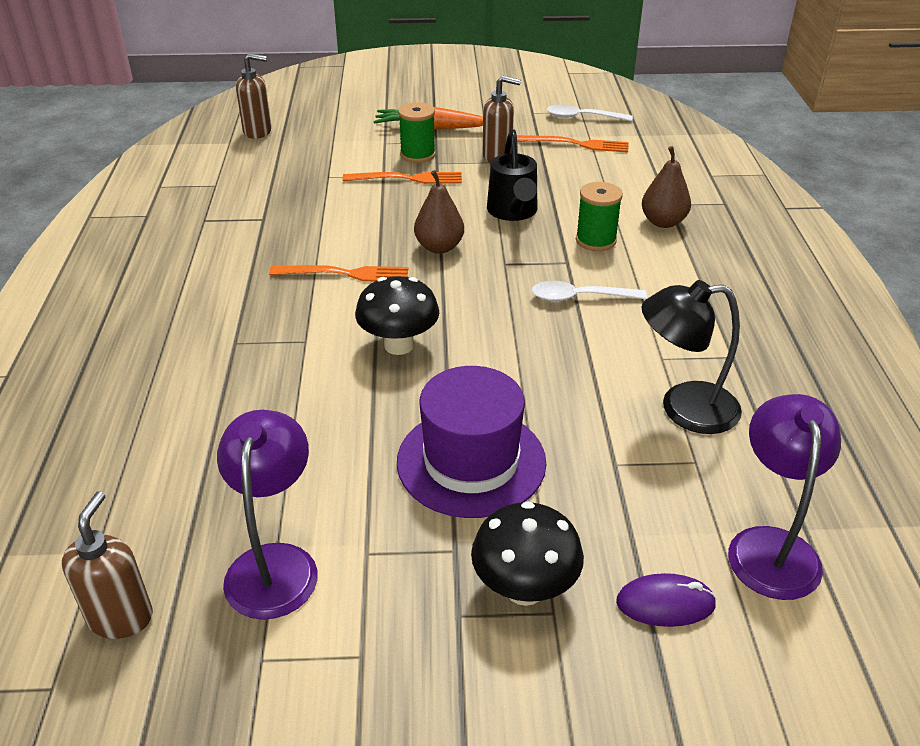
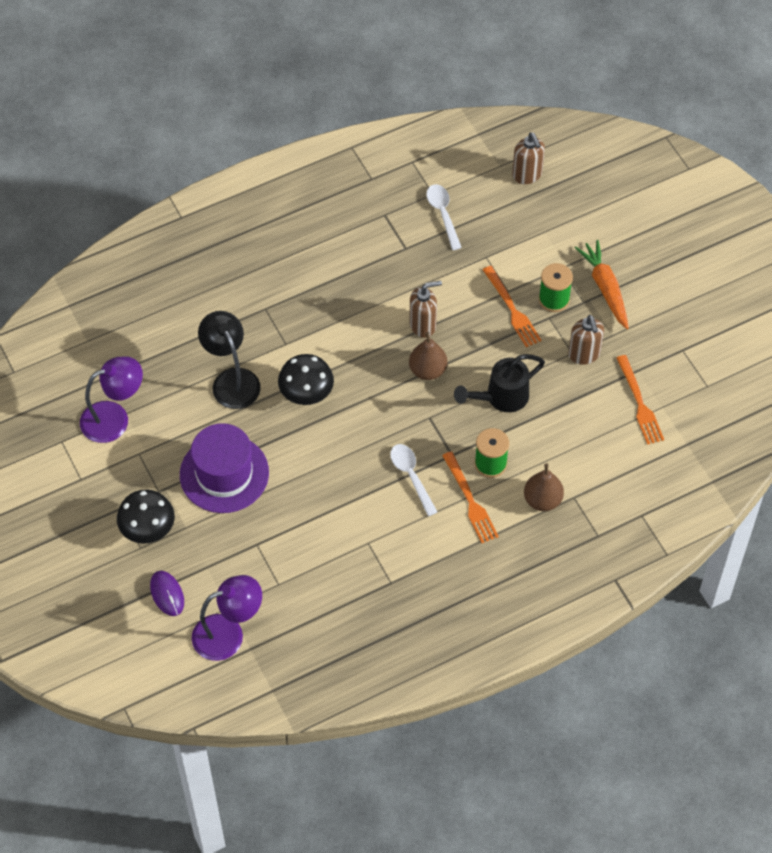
camera: 65 degrees right, 20 degrees up
brown soap dispenser [62,491,153,639] -> brown soap dispenser moved to [410,280,442,338]
orange fork [269,265,408,282] -> orange fork moved to [442,451,499,543]
white spoon [547,104,633,121] -> white spoon moved to [426,184,462,250]
black lamp [641,280,742,434] -> black lamp moved to [198,311,261,409]

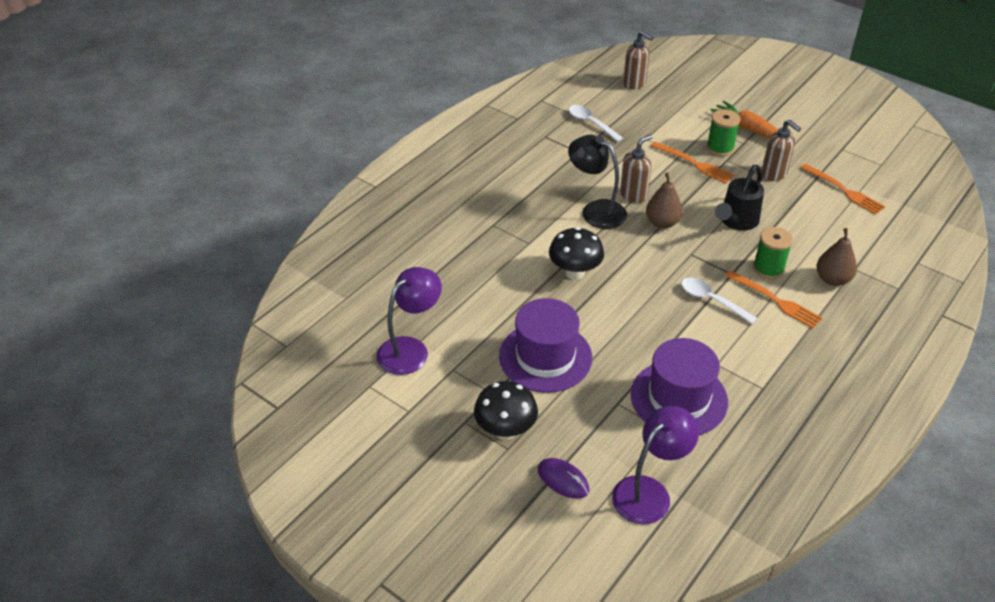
camera: 25 degrees left, 15 degrees down
black lamp [198,311,261,409] -> black lamp moved to [568,135,627,229]
none -> purple hat [631,338,728,435]

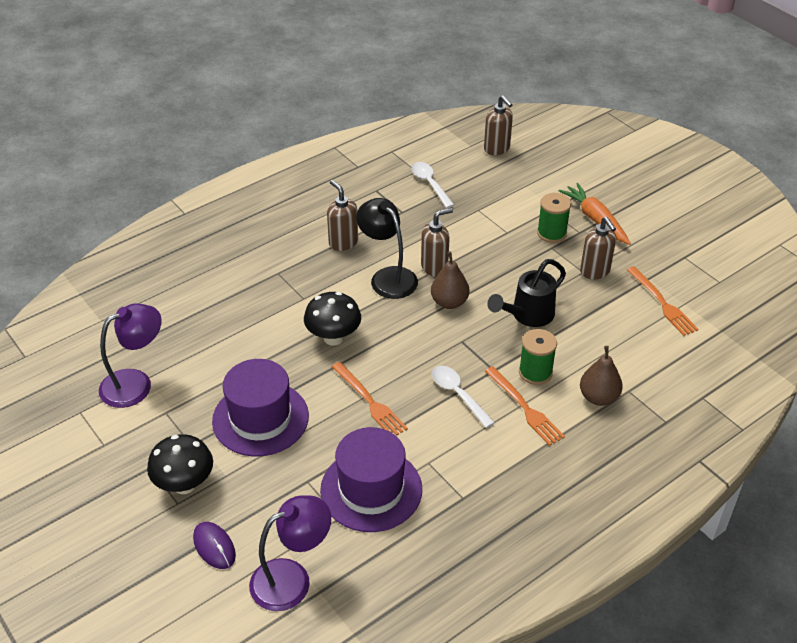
camera: 15 degrees right, 0 degrees up
orange fork [651,142,734,184] -> orange fork moved to [332,362,408,436]
none -> brown soap dispenser [327,180,358,251]

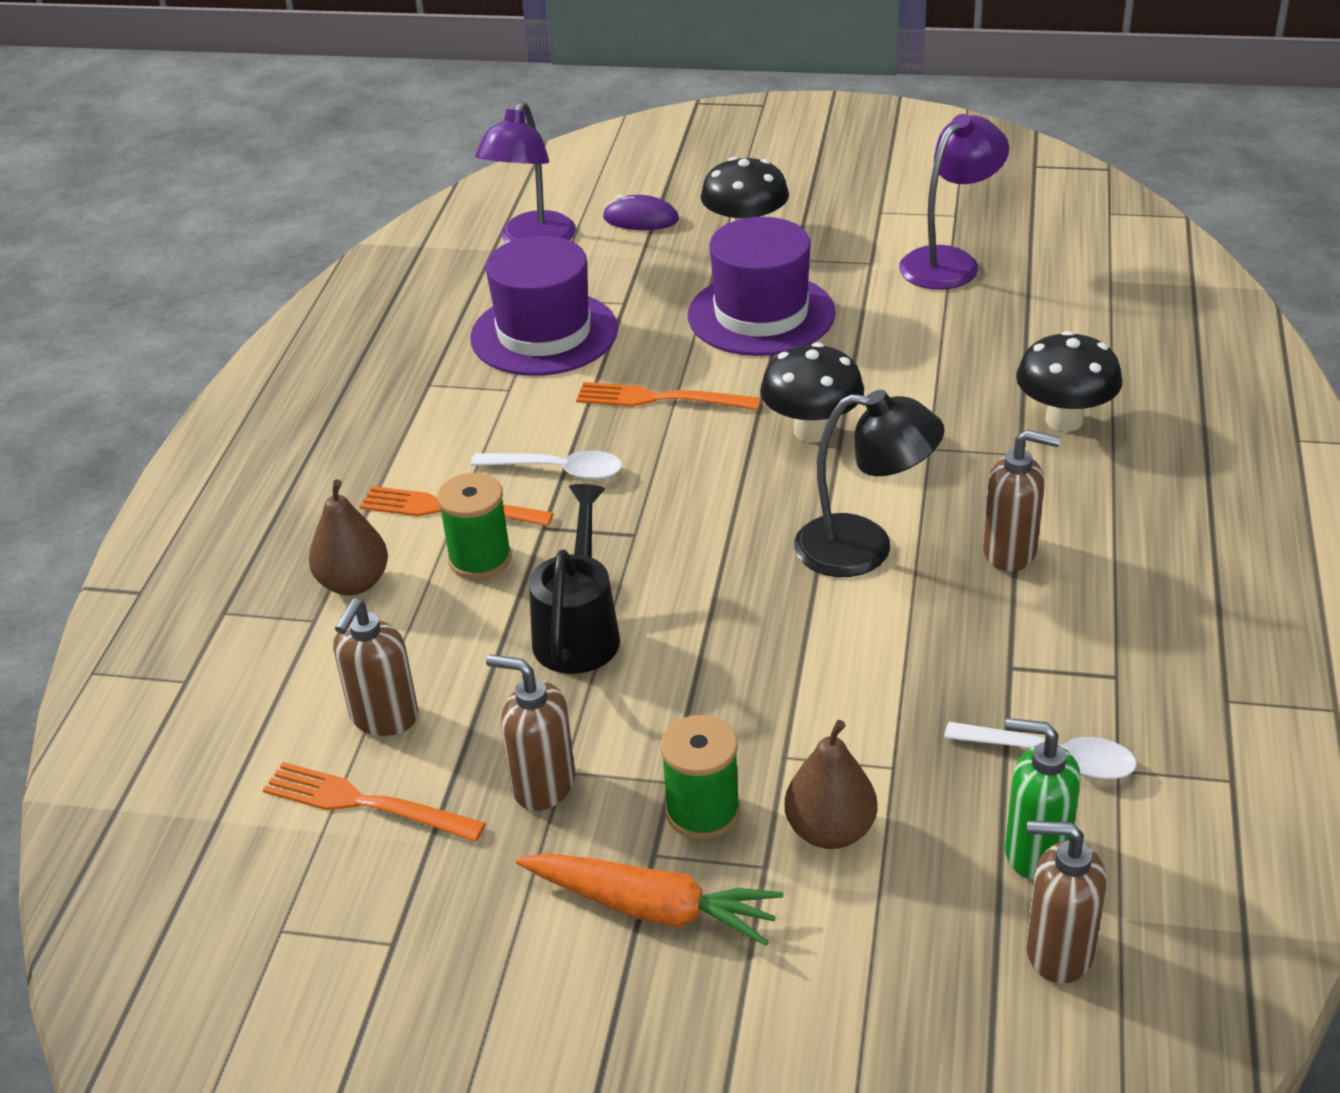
camera: 140 degrees right, 5 degrees down
purple lamp [99,303,162,408] -> purple lamp turned 150 degrees counterclockwise [899,114,1009,290]
brown soap dispenser [421,208,453,277] -> brown soap dispenser moved to [333,598,418,736]
brown pear [431,251,469,309] -> brown pear moved to [785,720,877,849]
none -> green soap dispenser [1005,718,1081,880]
none -> black mushroom [1016,331,1123,432]

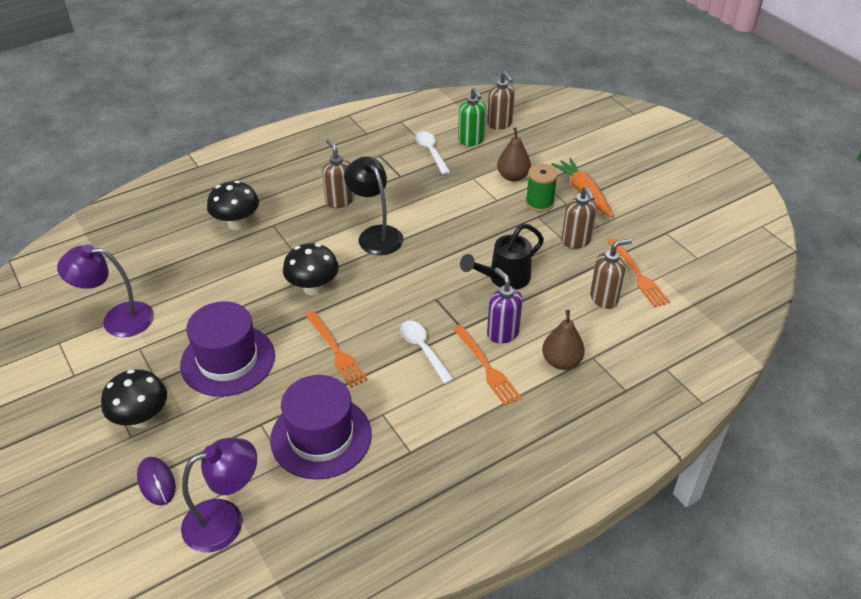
camera: 135 degrees left, 5 degrees up
green spool [437,473,512,580] -> purple soap dispenser [487,267,523,344]

